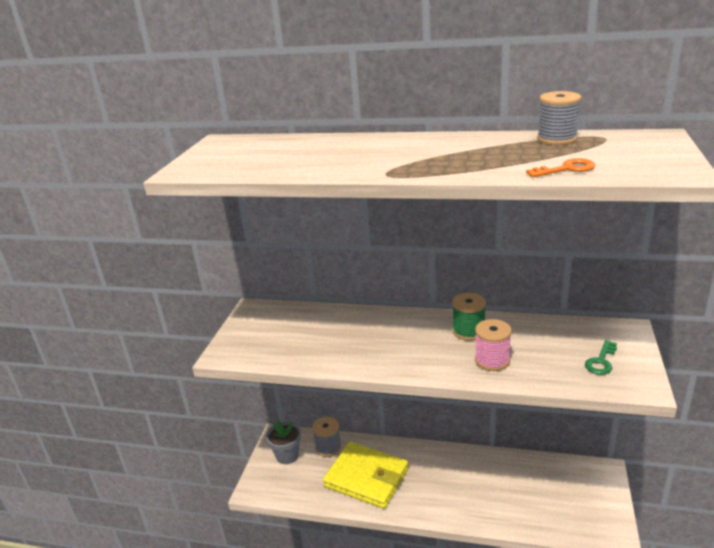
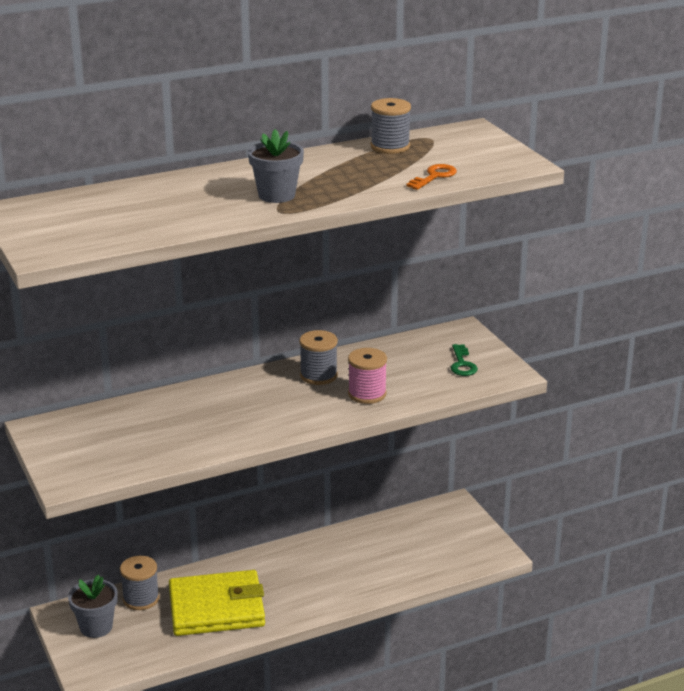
camera: 40 degrees left, 0 degrees up
green spool [452,293,486,341] -> grey spool [299,330,338,385]
none -> grey flower pot [248,129,304,203]

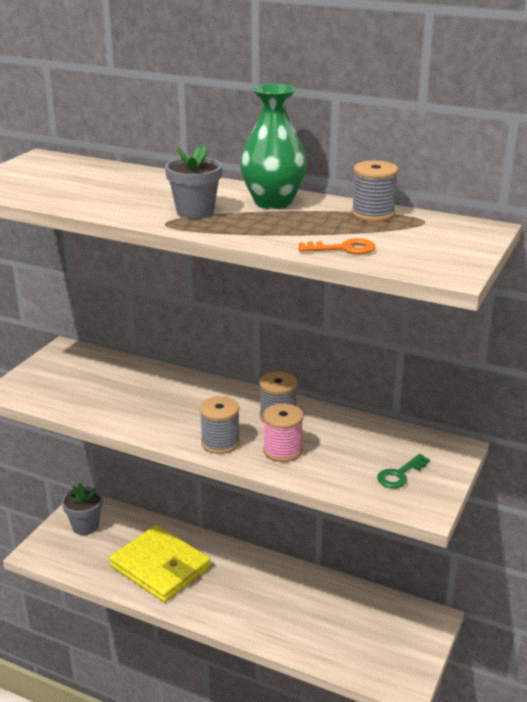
camera: 50 degrees right, 0 degrees up
grey spool [120,556,159,610] -> grey spool moved to [200,396,240,454]
none -> green vase [240,84,307,209]

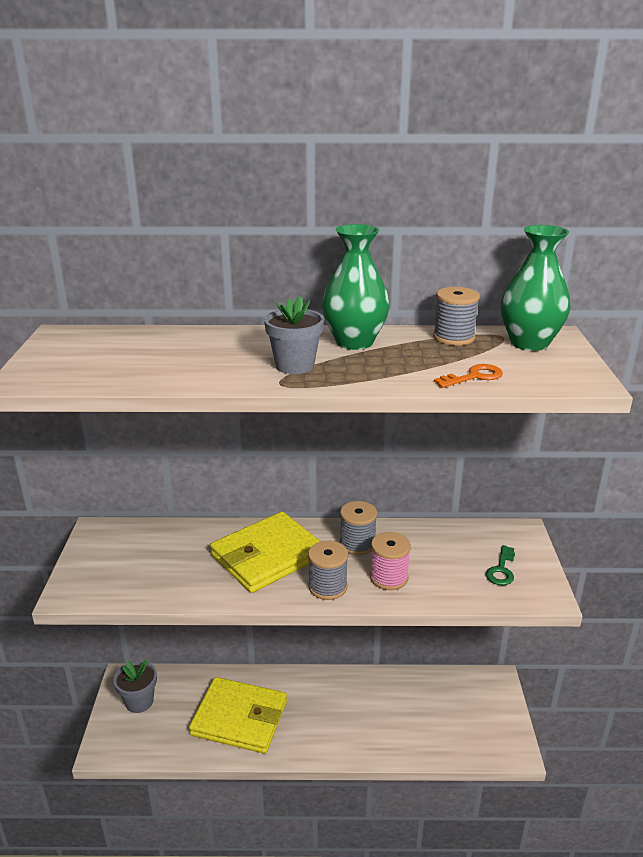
camera: 25 degrees left, 0 degrees up
none -> yellow wallet [210,511,320,593]
none -> green vase [501,225,570,351]

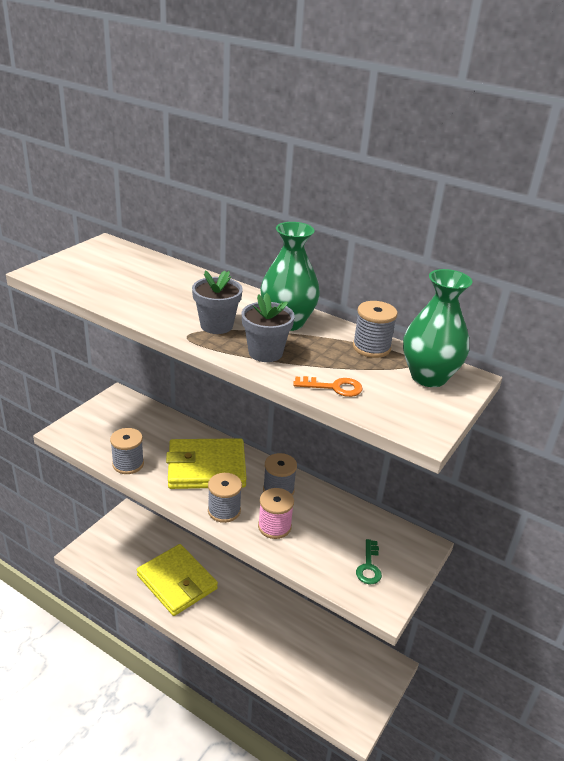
camera: 30 degrees right, 5 degrees up
grey flower pot [114,660,157,713] -> grey flower pot moved to [242,293,295,362]
green key [486,545,515,586] -> green key turned 45 degrees counterclockwise [356,539,382,584]
none -> grey spool [110,428,144,474]

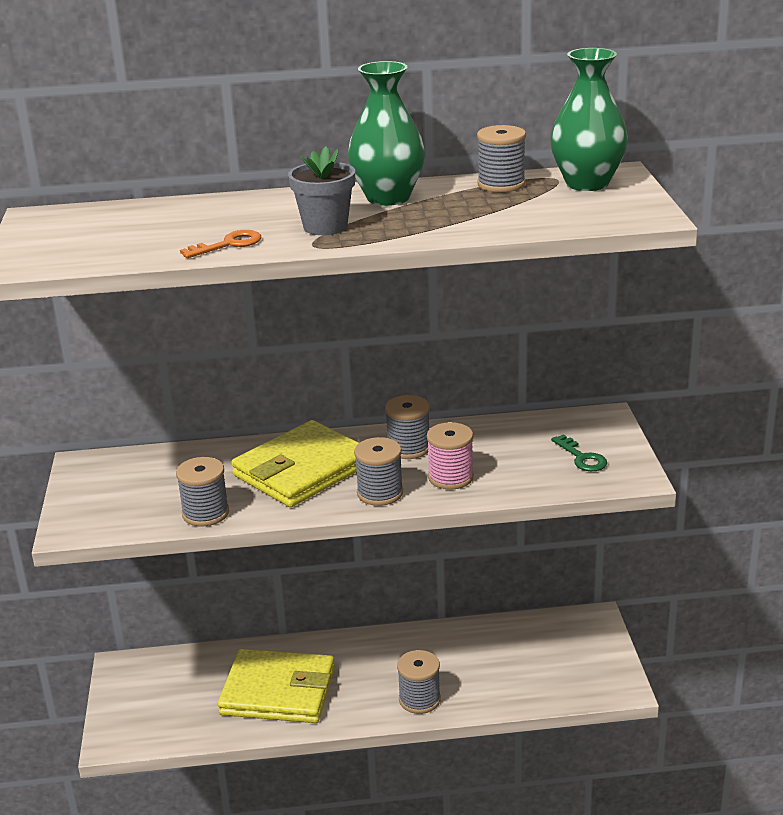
camera: 35 degrees left, 5 degrees down
grey flower pot [242,293,295,362] -> none
orange key [293,376,363,397] -> orange key moved to [180,230,261,258]
none -> grey spool [397,650,441,714]

